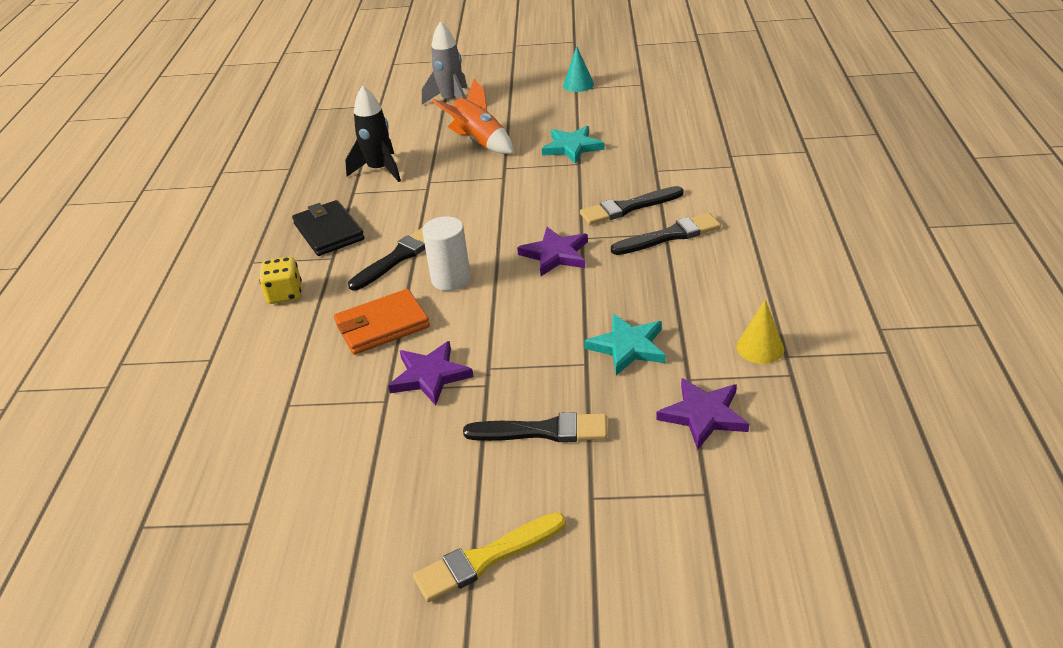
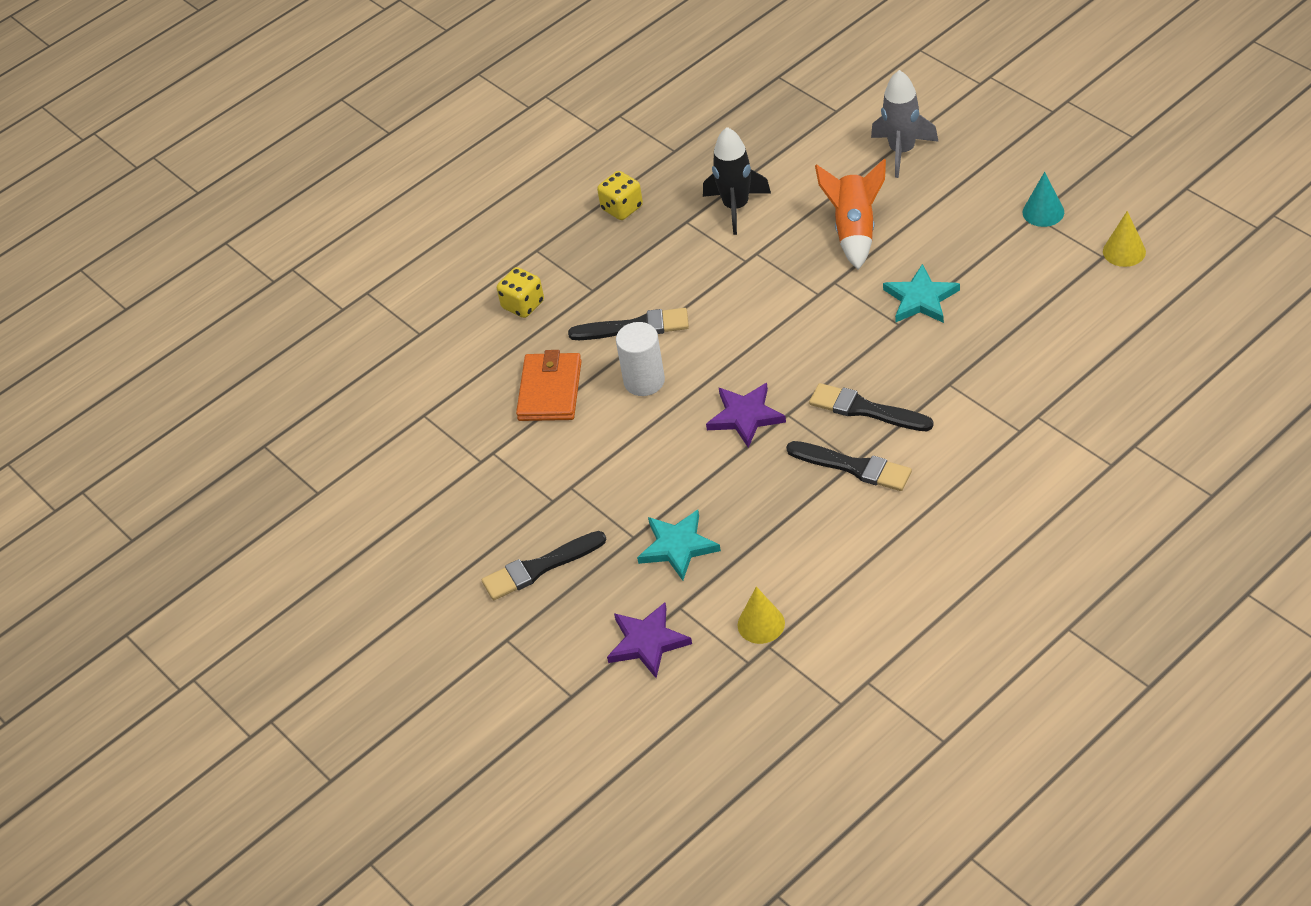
camera: 50 degrees right, 10 degrees up
black wallet [292,200,365,256] -> none
orange wallet [334,289,430,355] -> orange wallet turned 75 degrees clockwise [516,350,582,421]
purple star [388,341,474,406] -> none
yellow brush [413,512,566,602] -> none
black brush [463,412,607,442] -> black brush turned 105 degrees clockwise [482,531,606,600]
none -> yellow dice [597,171,643,220]
none -> yellow cone [1103,211,1146,267]

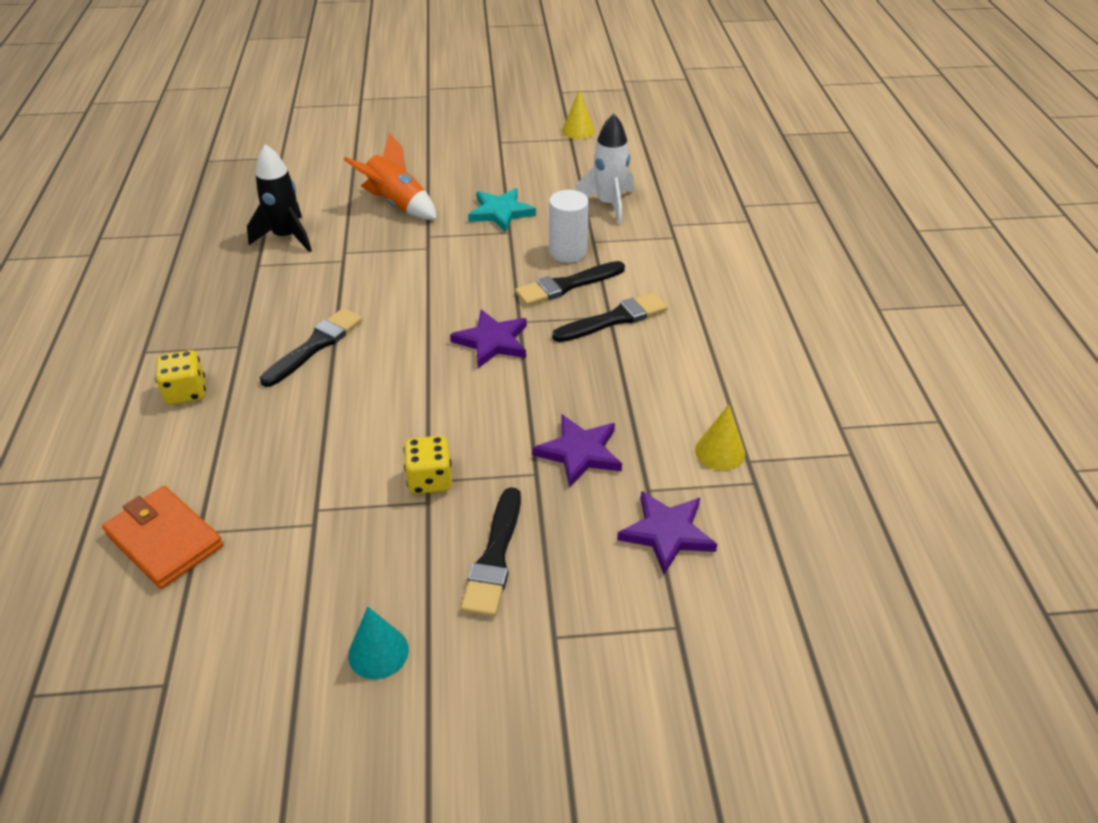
camera: 60 degrees left, 5 degrees down
orange wallet [516,350,582,421] -> orange wallet moved to [102,486,223,589]
yellow dice [597,171,643,220] -> yellow dice moved to [403,436,452,494]
white cylinder [616,322,665,396] -> white cylinder moved to [549,190,589,263]
turquoise star [637,510,721,581] -> purple star [533,415,622,487]
grey rocket [871,70,939,178] -> none
turquoise cone [1023,172,1064,227] -> turquoise cone moved to [348,607,409,679]
none -> white rocket [576,113,634,224]

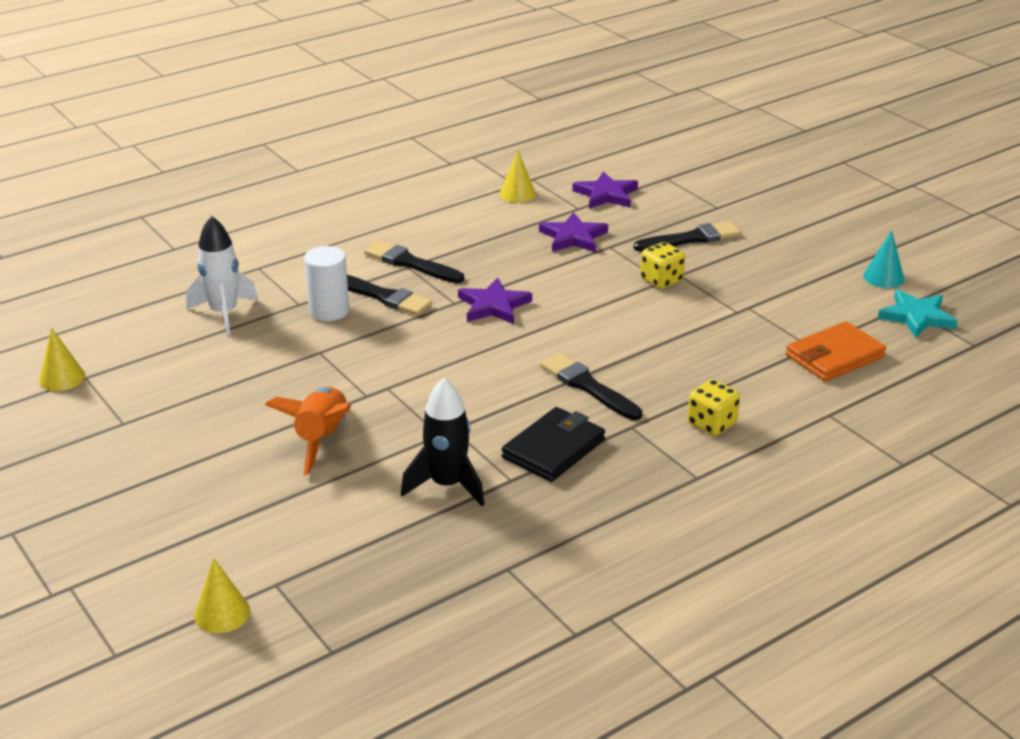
camera: 120 degrees left, 10 degrees down
orange wallet [102,486,223,589] -> orange wallet turned 45 degrees clockwise [786,321,886,381]
black brush [260,308,363,387] -> black brush turned 45 degrees clockwise [540,353,642,420]
turquoise cone [348,607,409,679] -> turquoise cone moved to [863,230,904,288]
turquoise star [468,188,536,232] -> turquoise star moved to [878,289,958,338]
none -> yellow cone [194,558,250,633]
none -> black wallet [502,407,605,482]

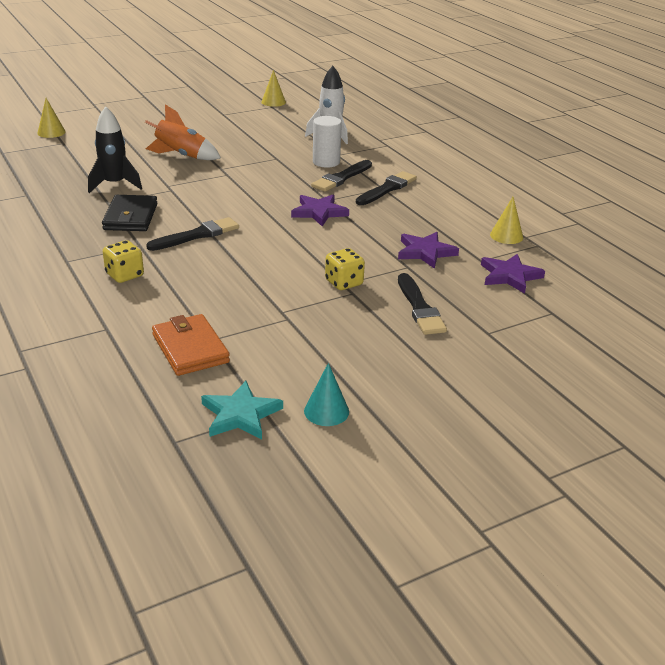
camera: 95 degrees right, 0 degrees up
black wallet [502,407,605,482] -> black wallet turned 45 degrees clockwise [102,195,158,231]

